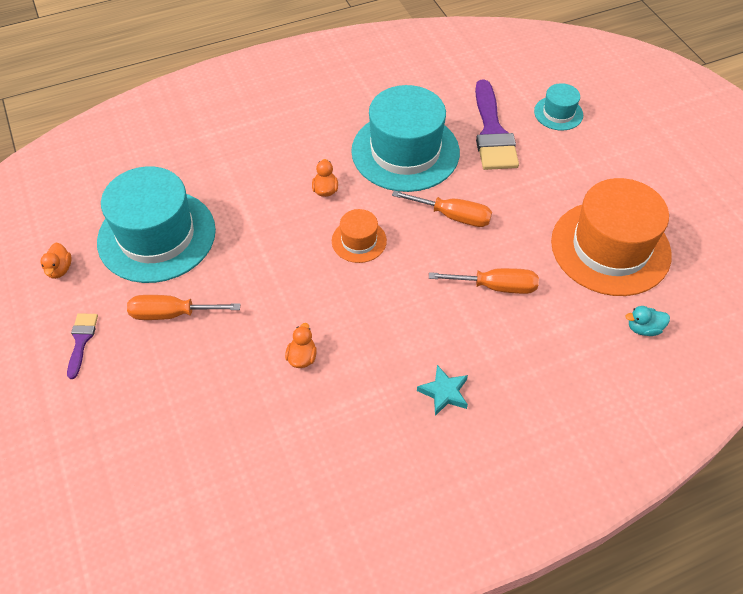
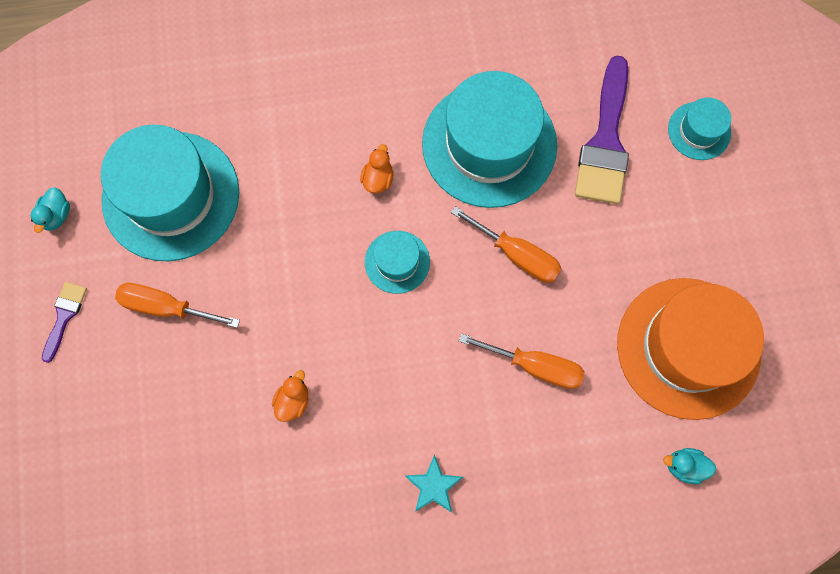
camera: 15 degrees right, 20 degrees up
orange duck [40,243,72,279] -> turquoise duck [31,187,70,233]
orange hat [332,209,387,263] -> turquoise hat [365,231,430,294]

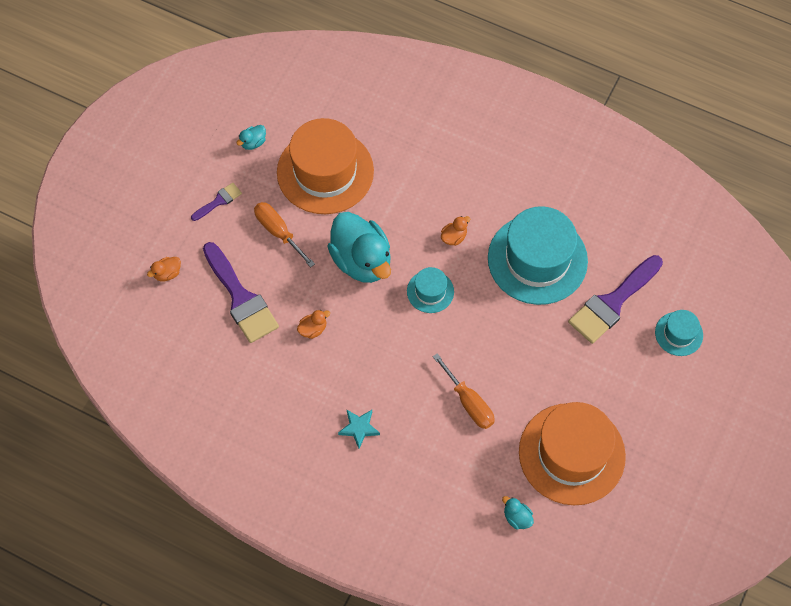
camera: 35 degrees right, 10 degrees down
turquoise hat [101,125,239,261] -> orange hat [277,118,374,214]
orange screwdriver [451,206,561,283] -> none
none -> orange duck [147,257,181,281]
none -> purple brush [203,242,279,343]
none -> turquoise duck [327,212,391,283]

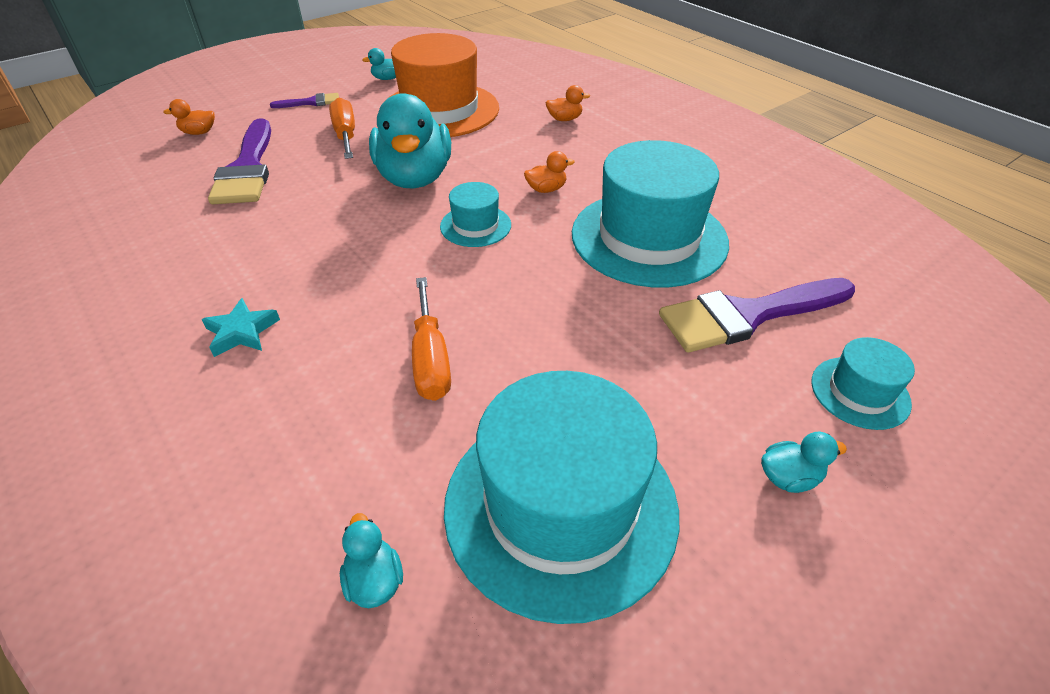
camera: 25 degrees right, 20 degrees down
orange duck [297,310,330,339] -> orange duck moved to [546,85,590,121]
orange hat [519,402,626,505] -> turquoise hat [444,371,679,624]
none -> turquoise duck [761,432,847,493]

